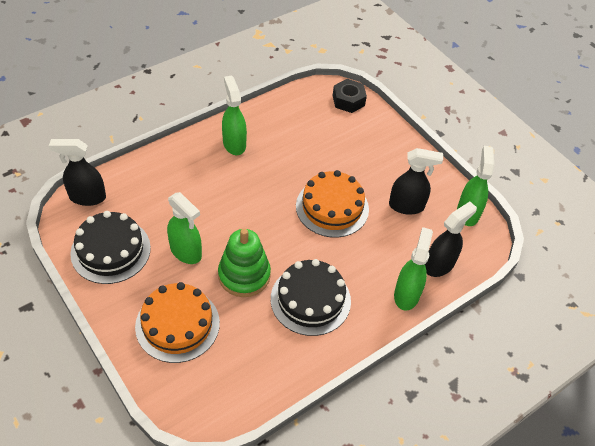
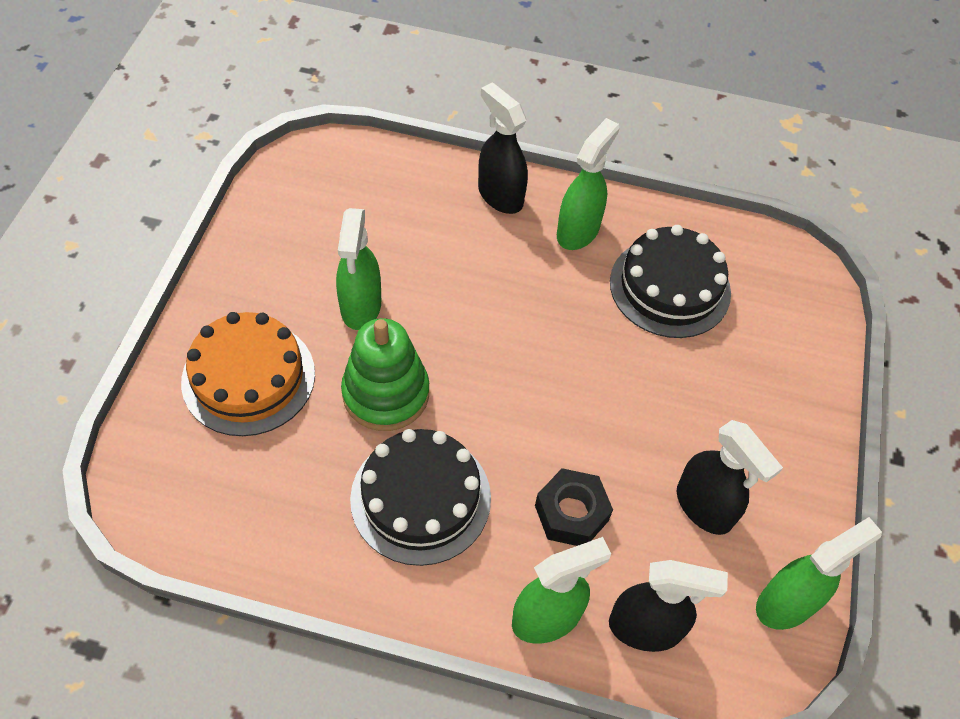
camera: 50 degrees right, 5 degrees up
black spray bottle [49,139,106,206] -> black spray bottle moved to [478,82,528,214]
black cake [70,211,151,284] -> black cake moved to [610,225,731,338]
orange cake [296,170,369,237] -> none
black nut [333,79,367,113] -> black nut moved to [535,468,613,546]

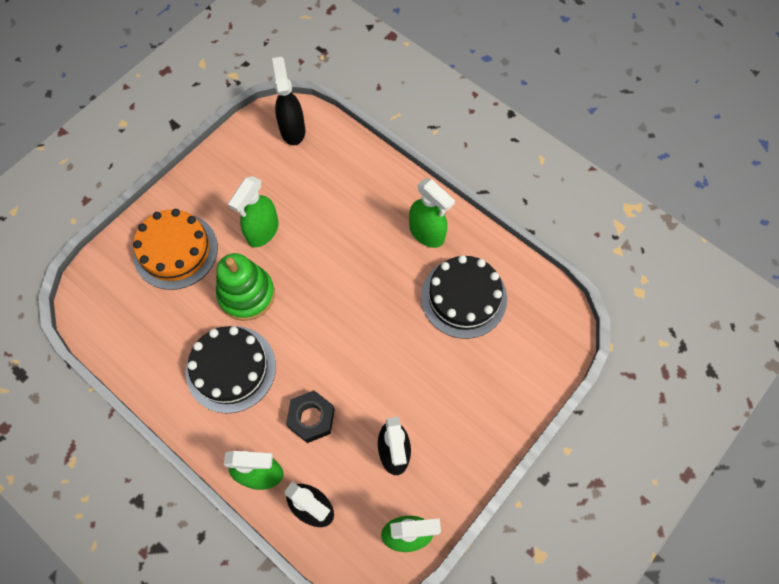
camera: 30 degrees right, 10 degrees up
black spray bottle [478,82,528,214] -> black spray bottle moved to [272,57,305,145]
green spray bottle [557,118,619,250] -> green spray bottle turned 75 degrees clockwise [409,178,455,248]

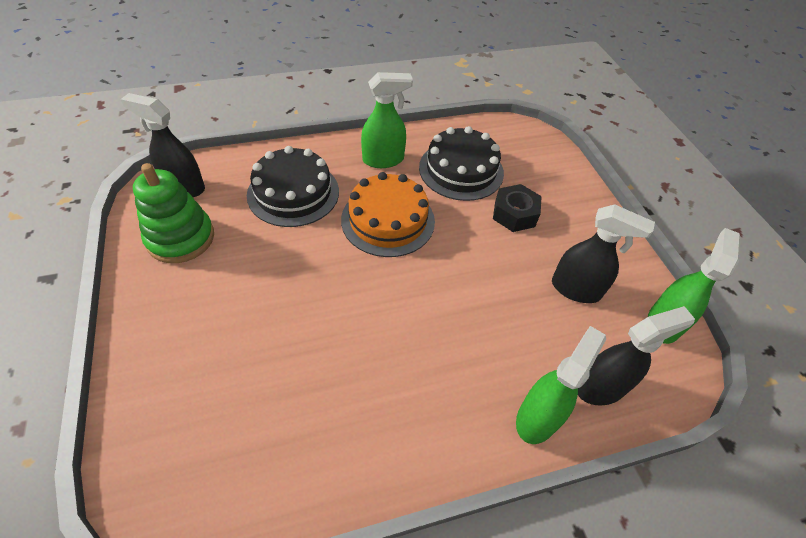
camera: 60 degrees left, 15 degrees down
orange cake [133,209,218,290] -> orange cake moved to [341,172,435,257]
black cake [186,326,276,413] -> black cake moved to [247,146,339,227]
green stacking toy [216,253,275,321] -> green stacking toy moved to [133,163,214,263]
green spray bottle [228,176,279,247] -> none
black nut [286,390,335,443] -> black nut moved to [493,184,542,232]

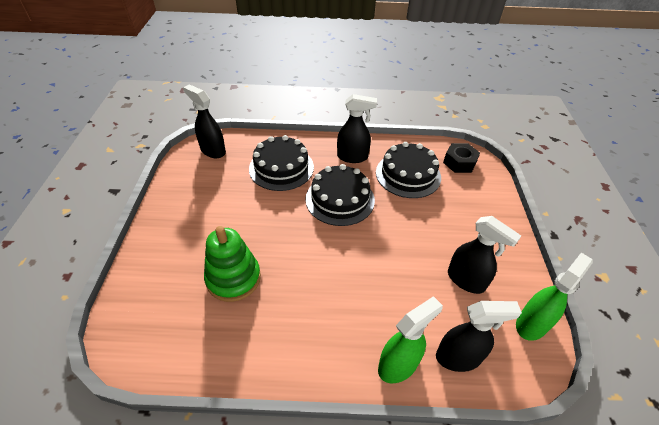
camera: 20 degrees right, 5 degrees down
green stacking toy [133,163,214,263] -> green stacking toy moved to [204,226,261,302]
orange cake [341,172,435,257] -> black cake [305,164,375,226]
green spray bottle [361,72,413,168] -> black spray bottle [337,94,377,163]
black nut [493,184,542,232] -> black nut moved to [443,143,480,173]

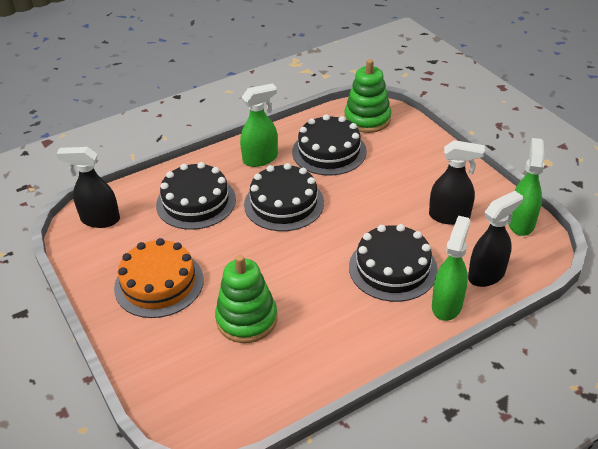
camera: 30 degrees left, 5 degrees down
black spray bottle [337,94,377,163] -> green spray bottle [240,83,278,167]
black nut [443,143,480,173] -> green stacking toy [344,59,391,133]
none -> orange cake [114,238,204,318]
none -> black cake [349,224,438,302]

